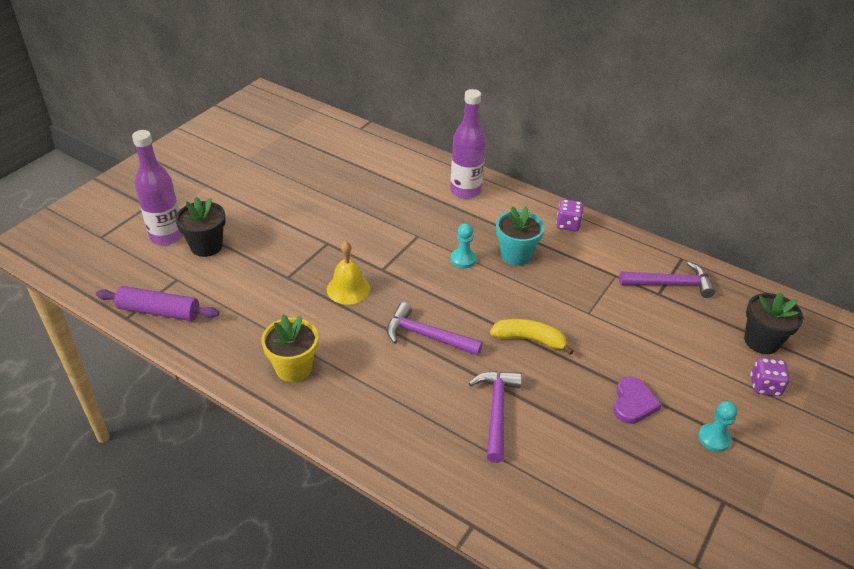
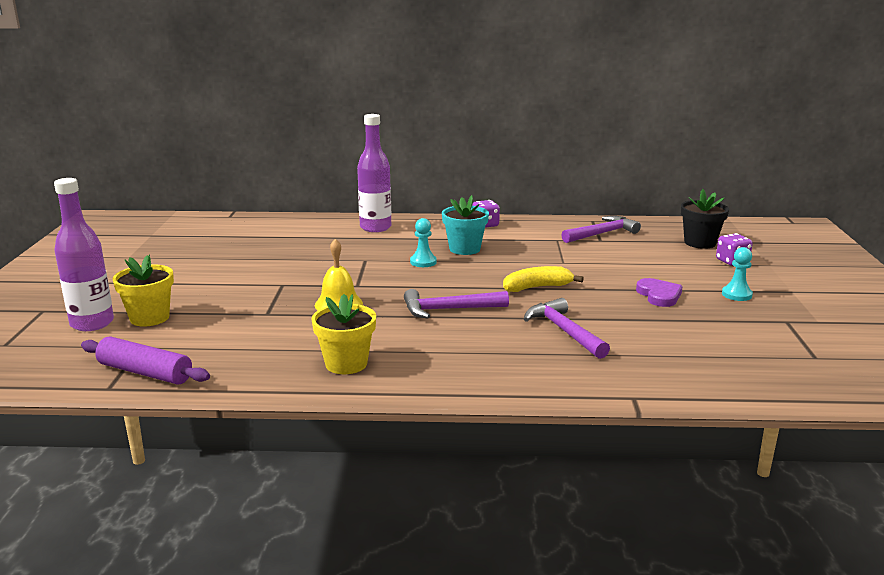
camera: 30 degrees left, 20 degrees down
purple rolling pin [96,286,219,321] -> purple rolling pin turned 45 degrees clockwise [81,337,210,385]
black flower pot [175,197,226,257] -> yellow flower pot [112,255,174,327]

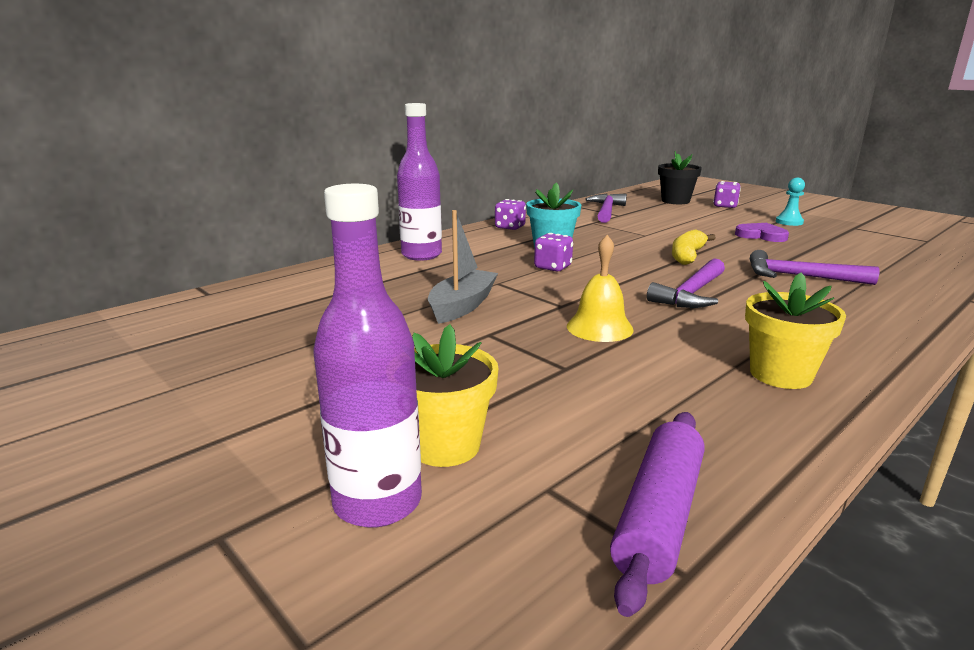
camera: 45 degrees left, 0 degrees up
purple rolling pin [81,337,210,385] -> purple rolling pin turned 45 degrees counterclockwise [610,412,705,617]
turquoise pawn [410,218,437,267] -> purple dice [534,233,573,271]
none -> grey boat [428,210,498,324]

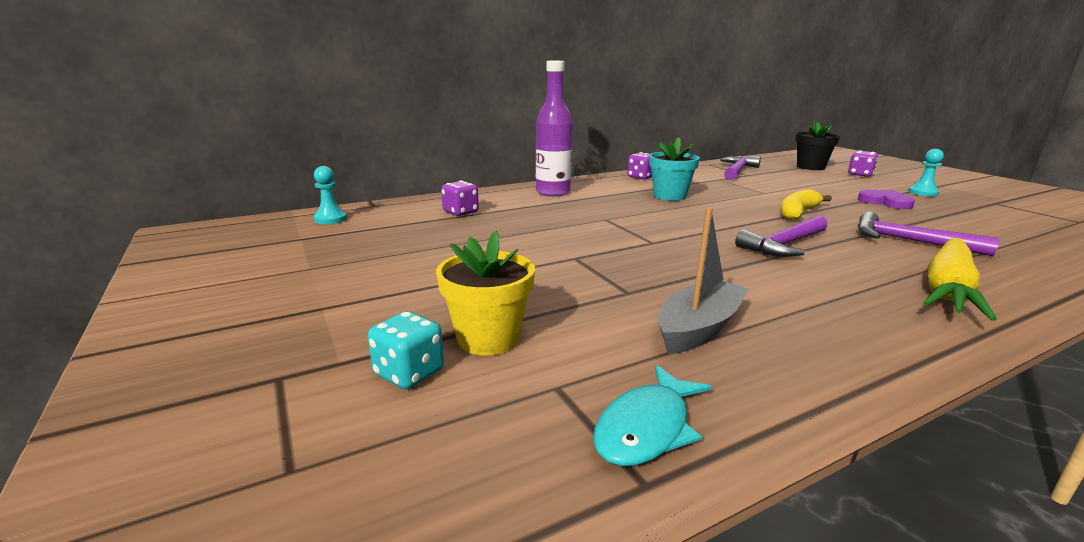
camera: 15 degrees right, 0 degrees up
purple bottle [313,184,422,528] -> turquoise dice [368,311,444,389]
grey boat [428,210,498,324] -> grey boat moved to [658,207,749,354]
purple dice [534,233,573,271] -> purple dice moved to [441,180,479,216]
yellow bell [567,235,634,342] -> none
purple rolling pin [610,412,705,617] -> turquoise fish [593,365,712,466]
yellow flower pot [745,273,846,389] -> none
none -> turquoise pawn [314,166,347,224]
none -> yellow carrot [923,238,997,321]

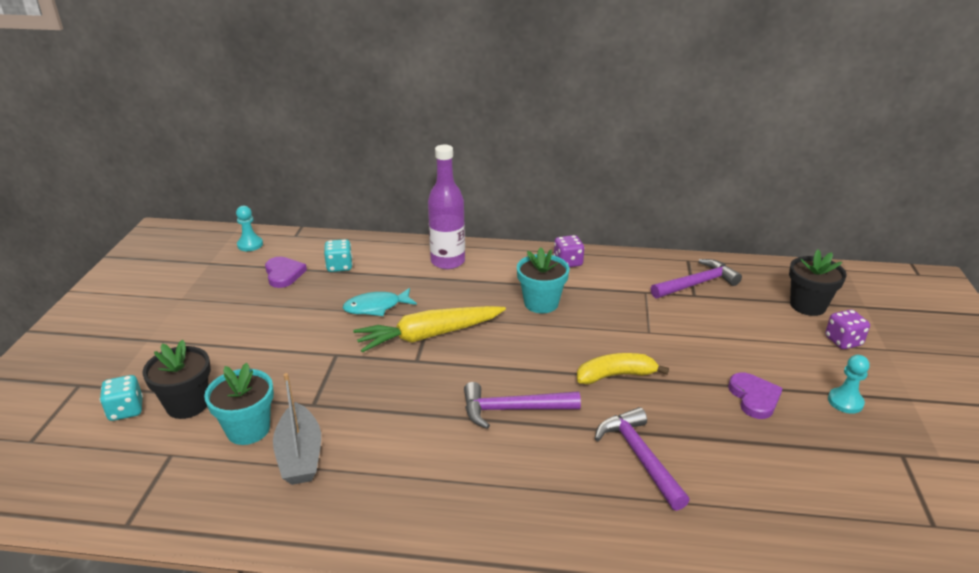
camera: 35 degrees right, 10 degrees up
yellow flower pot [436,231,535,356] -> black flower pot [142,340,211,419]
purple dice [441,180,479,216] -> turquoise dice [324,239,353,272]
turquoise fish [593,365,712,466] -> turquoise fish moved to [343,288,417,316]
grey boat [658,207,749,354] -> grey boat turned 90 degrees clockwise [273,373,321,485]
yellow carrot [923,238,997,321] -> yellow carrot moved to [353,306,506,353]
none -> turquoise flower pot [204,363,274,445]
none -> purple heart [265,257,307,288]

